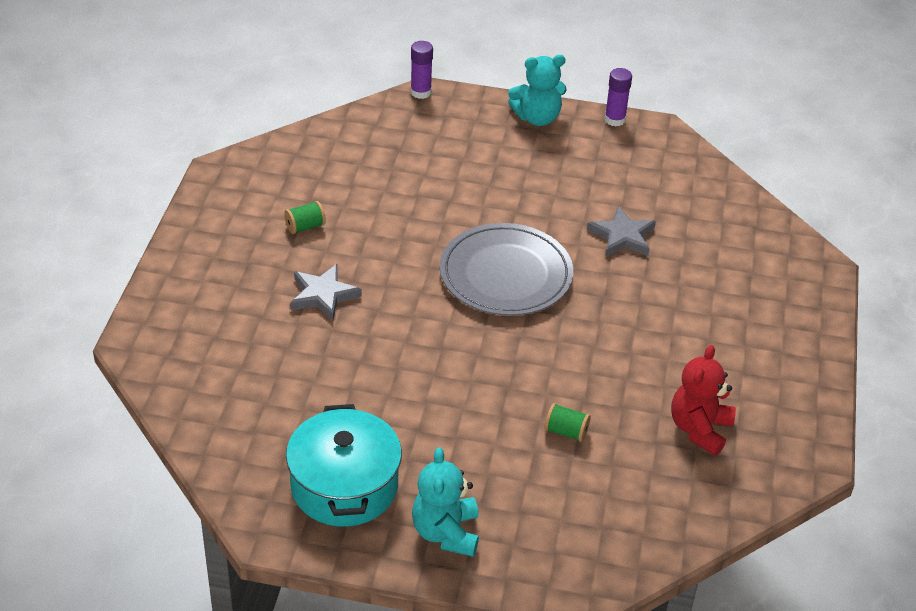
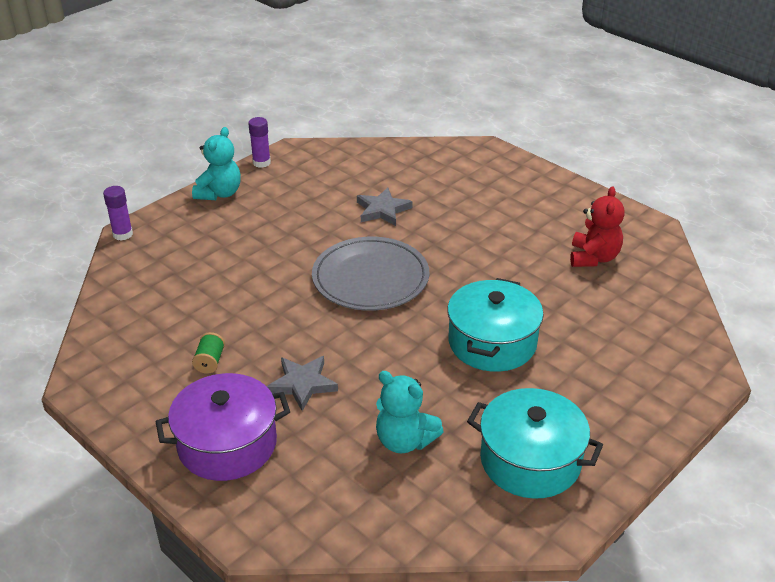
camera: 55 degrees left, 5 degrees down
turquoise teddy bear [412,447,479,557] -> turquoise teddy bear moved to [376,371,444,454]
green spool [545,403,591,442] -> none
red teddy bear [671,345,736,456] -> red teddy bear turned 135 degrees counterclockwise [570,186,625,267]
none -> purple pot [155,373,290,481]
none -> turquoise pot [447,278,544,372]

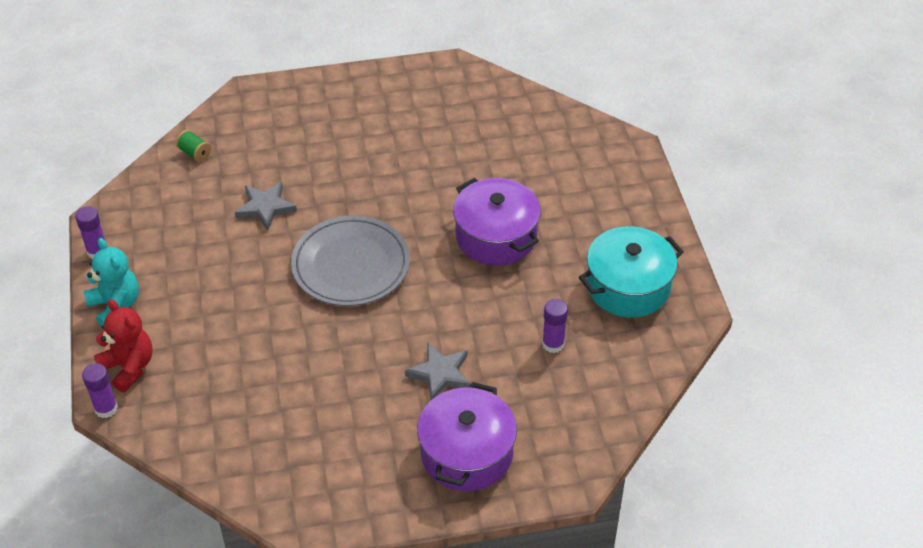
camera: 55 degrees left, 10 degrees up
green spool [192,332,225,374] -> green spool moved to [176,130,211,162]
turquoise teddy bear [376,371,444,454] -> purple glue stick [542,299,568,353]
turquoise pot [447,278,544,372] -> purple pot [453,178,541,265]
red teddy bear [570,186,625,267] -> red teddy bear moved to [94,299,153,392]

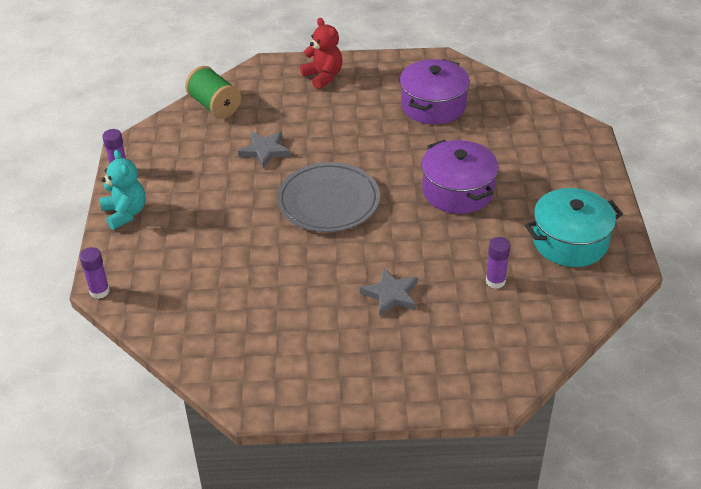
camera: 10 degrees right, 5 degrees down
red teddy bear [94,299,153,392] -> red teddy bear moved to [300,18,343,89]
green spool [176,130,211,162] -> green spool [185,66,241,118], size x1.94
purple pot [417,382,517,491] -> purple pot moved to [400,59,470,124]

